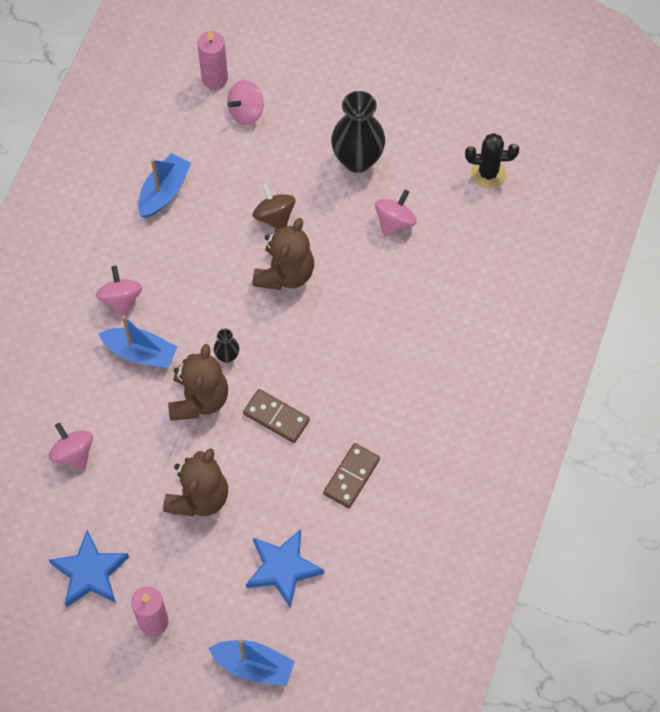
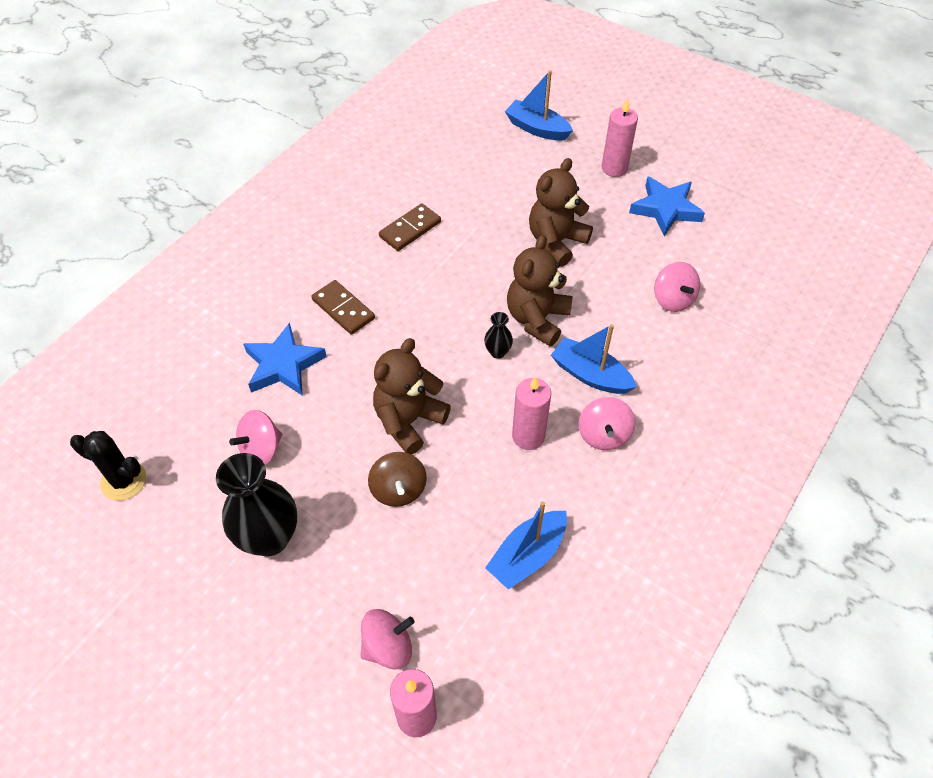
camera: 165 degrees left, 10 degrees down
brown domino [243,389,310,443] -> brown domino moved to [311,280,375,335]
blue star [246,529,324,608] -> blue star moved to [243,323,327,396]
none -> pink candle [512,376,551,450]

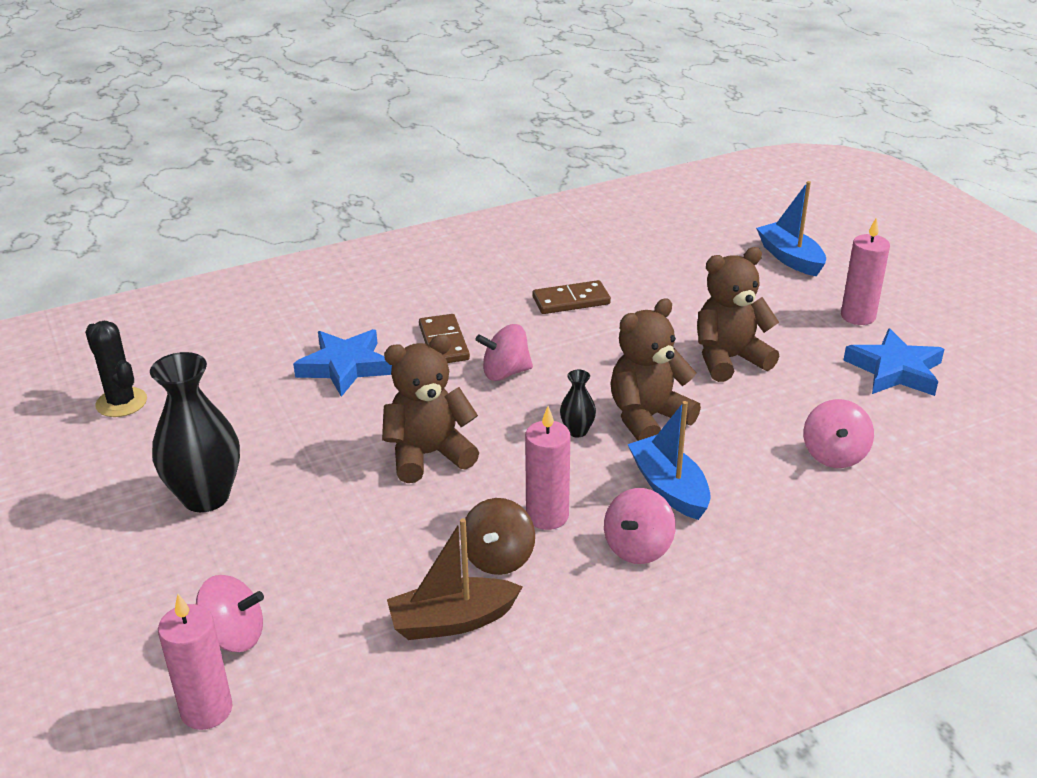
camera: 30 degrees right, 20 degrees down
pink spinning top [229,410,282,465] -> pink spinning top moved to [476,324,533,381]
brown spinning top [368,452,427,507] -> brown spinning top moved to [465,498,535,575]
blue boat [485,501,567,590] -> brown boat [387,518,522,640]

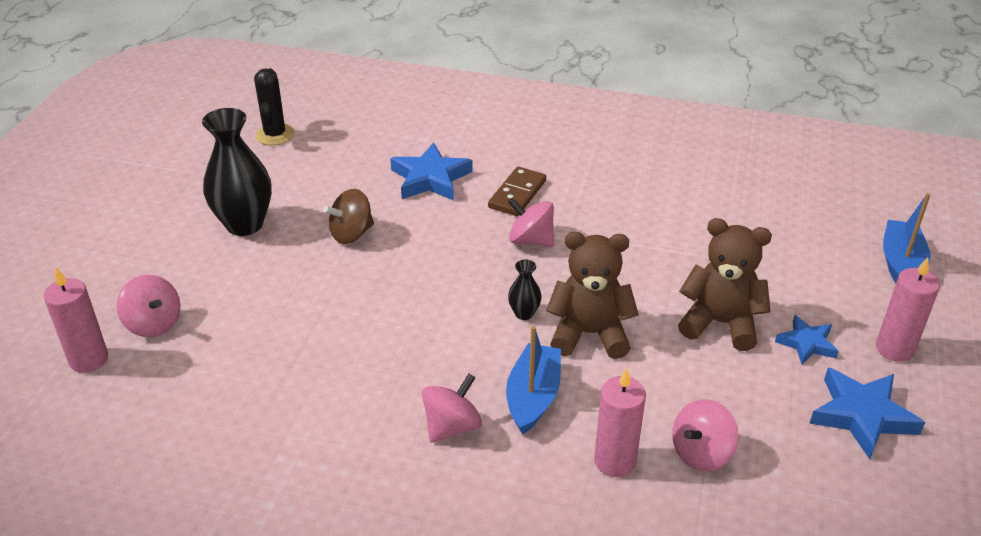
camera: 40 degrees right, 5 degrees up
brown teddy bear [382,334,479,483] -> none
brown boat [387,518,522,640] -> none
brown spinning top [465,498,535,575] -> brown spinning top moved to [323,189,374,244]
pink candle [525,406,571,530] -> pink candle moved to [594,368,646,477]
brown domino [533,280,611,314] -> none
pink spinning top [604,488,676,564] -> pink spinning top turned 150 degrees clockwise [422,374,482,443]
none -> blue star [775,315,839,364]

